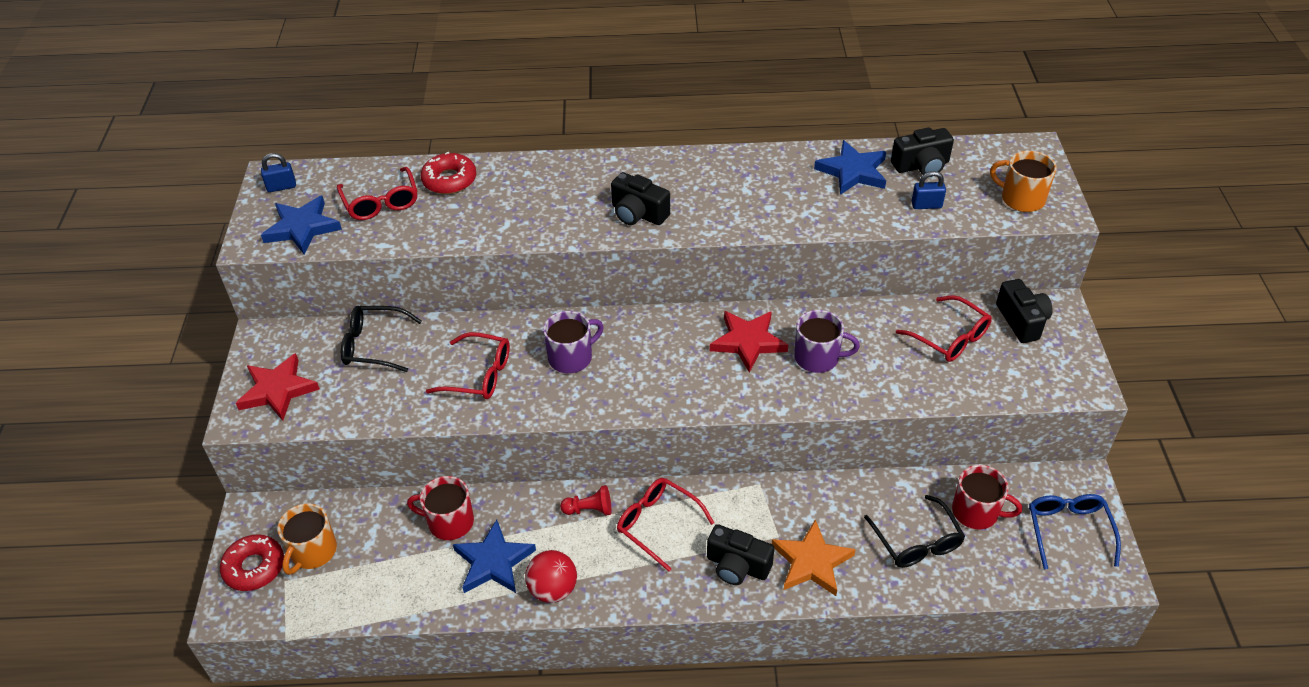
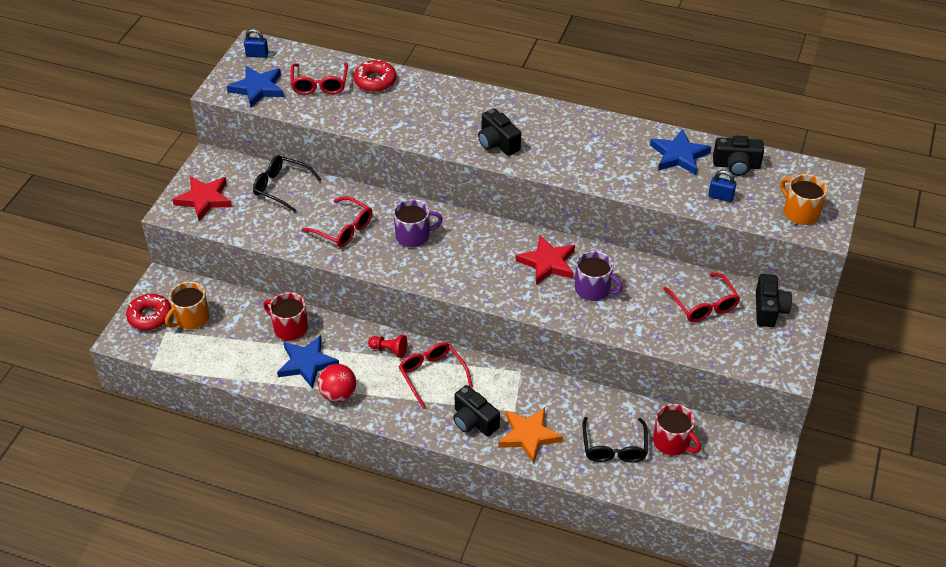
camera: 20 degrees right, 0 degrees up
blue glasses [1029,494,1121,569] -> none

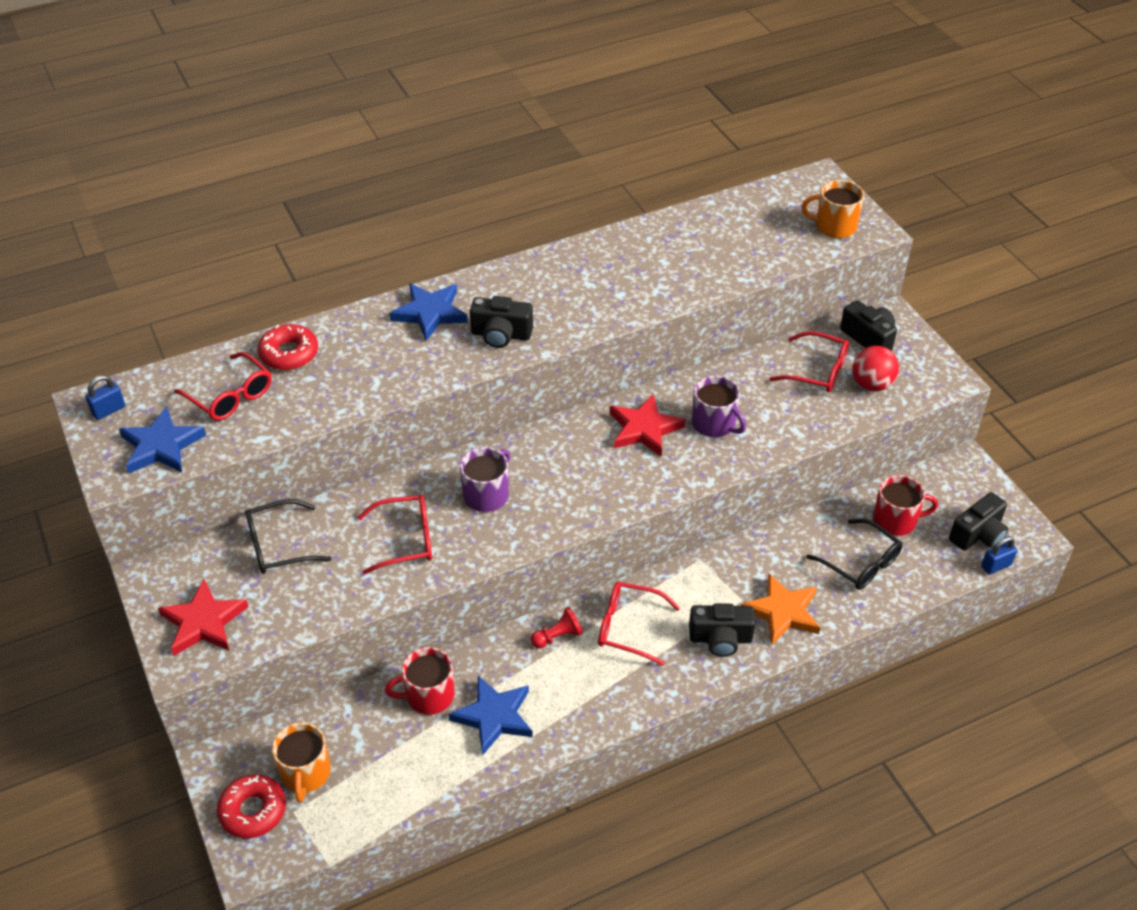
camera: 45 degrees left, 0 degrees up
red ball [318,364,356,402] -> red ball moved to [852,346,899,391]
purple mug [575,251,623,301] -> purple mug turned 60 degrees clockwise [692,376,746,437]
blue star [650,129,711,175] -> blue star moved to [389,283,468,341]
blue padlock [708,170,736,202] -> blue padlock moved to [981,536,1017,574]
black camera [713,136,764,176] -> black camera moved to [949,492,1008,551]

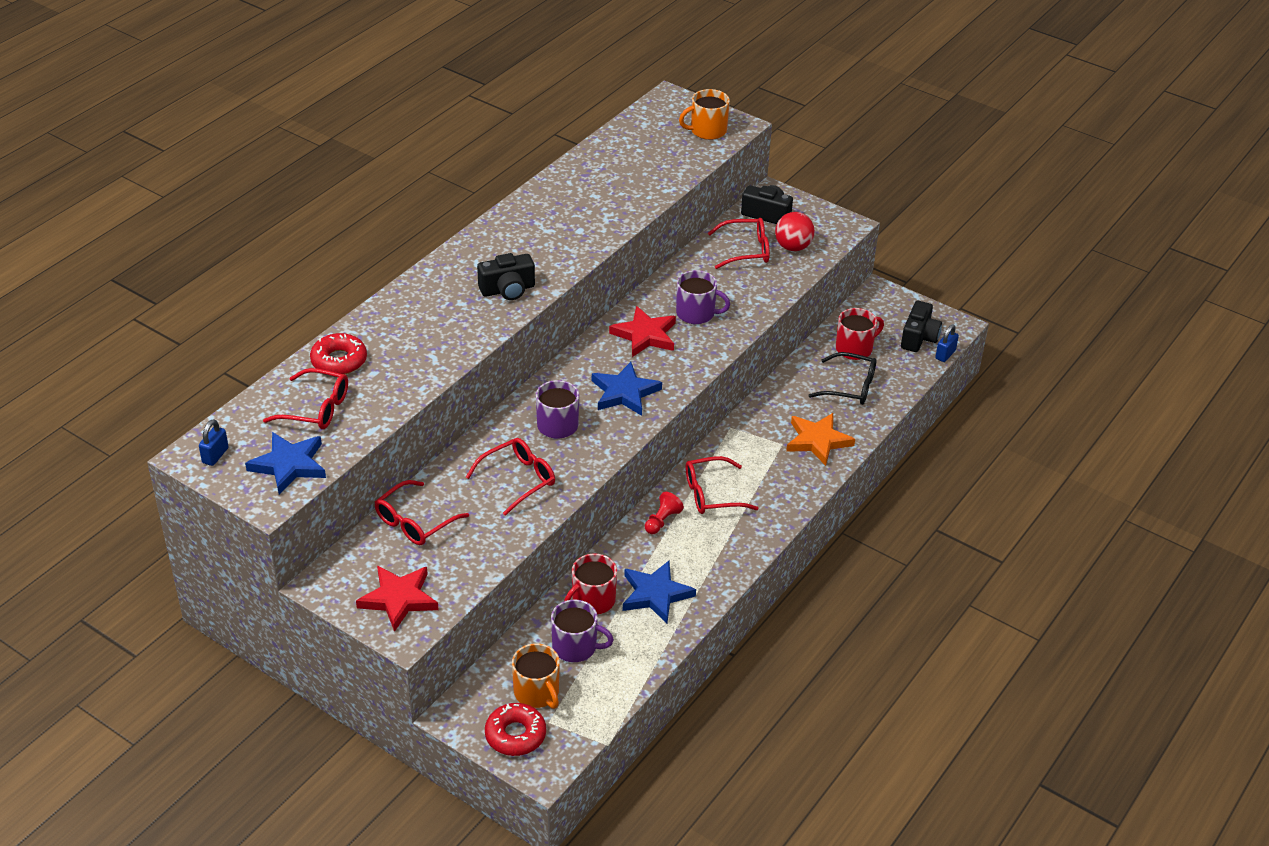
camera: 30 degrees left, 5 degrees down
black glasses [245,499,332,574] -> red glasses [375,480,469,545]
blue star [389,283,468,341] -> blue star moved to [592,362,662,416]
black camera [689,603,756,657] -> none
none -> purple mug [551,600,614,662]

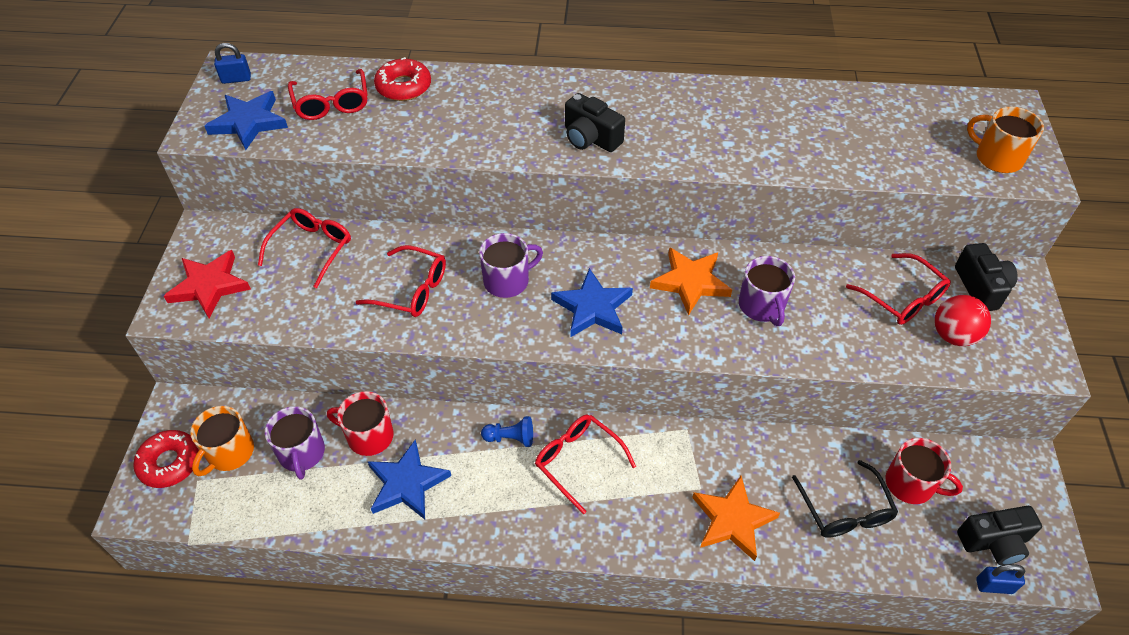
camera: 60 degrees right, 10 degrees up
red glasses [375,480,469,545] -> red glasses turned 105 degrees clockwise [258,208,351,289]
red star [609,306,676,357] -> orange star [650,247,732,316]
red pawn [645,492,684,534] -> blue pawn [481,416,533,447]

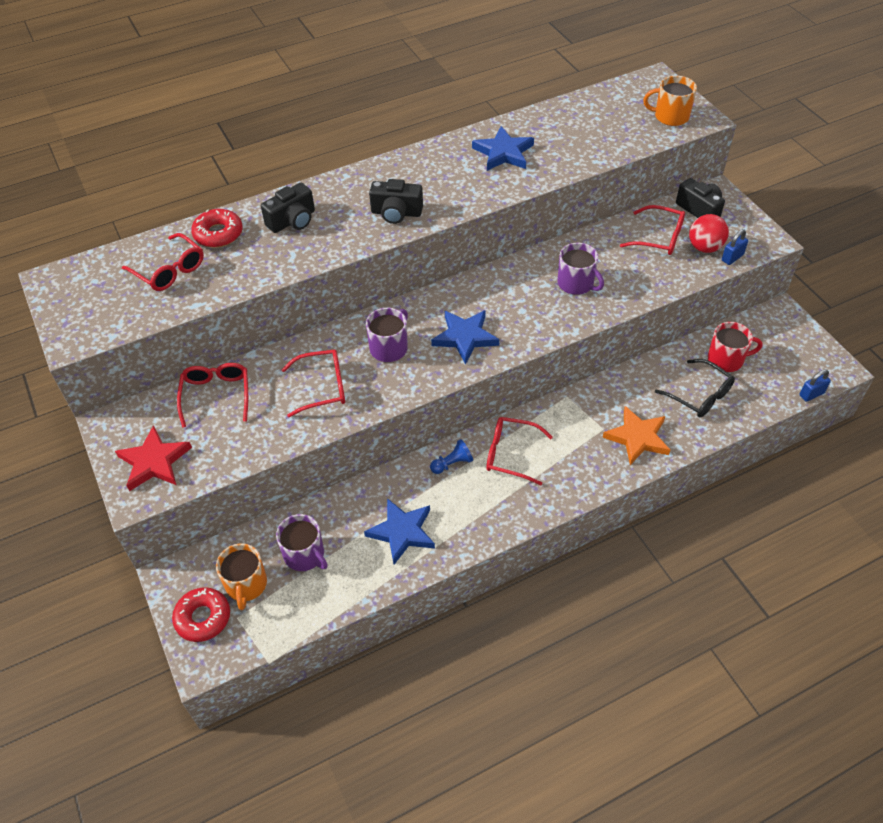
camera: 30 degrees left, 0 degrees up
blue star [205,91,288,150] -> blue star moved to [472,126,534,171]
blue padlock [214,43,251,84] -> blue padlock moved to [722,229,748,265]
red mug [327,391,394,456] -> none
orange star [650,247,732,316] -> none
black camera [957,506,1042,565] -> black camera moved to [261,183,315,233]

